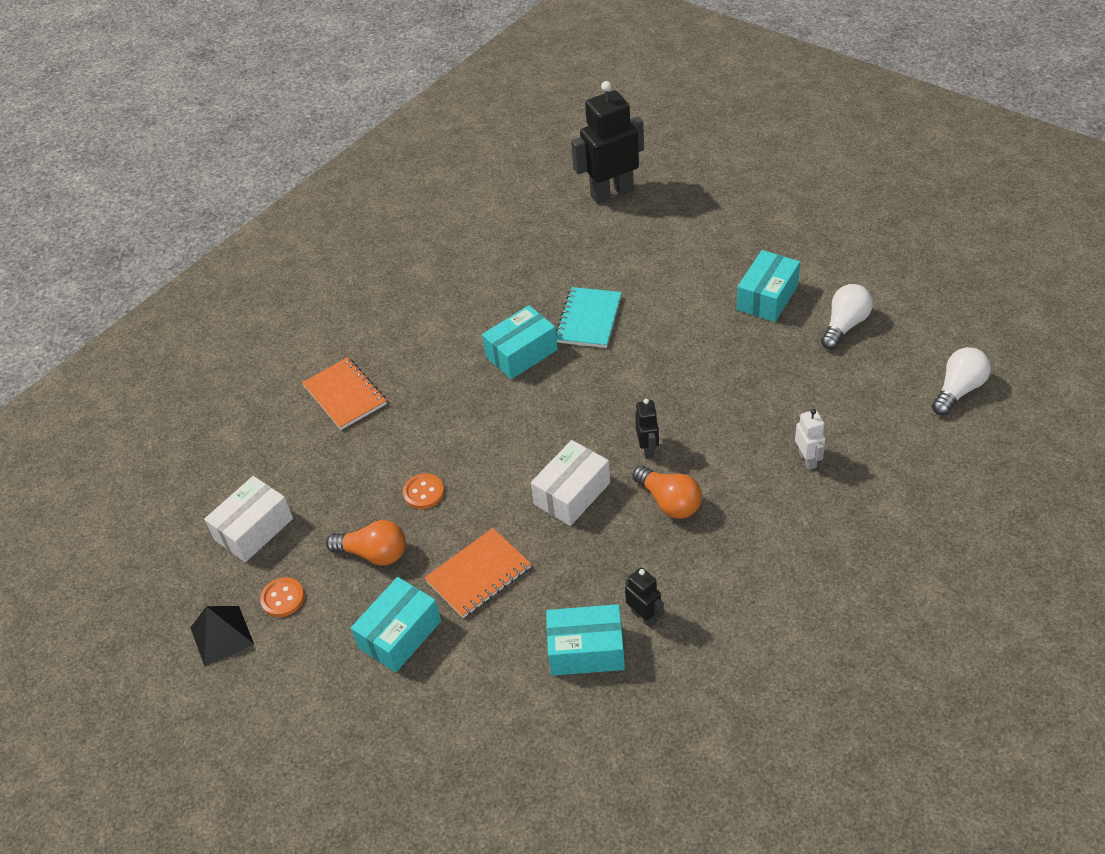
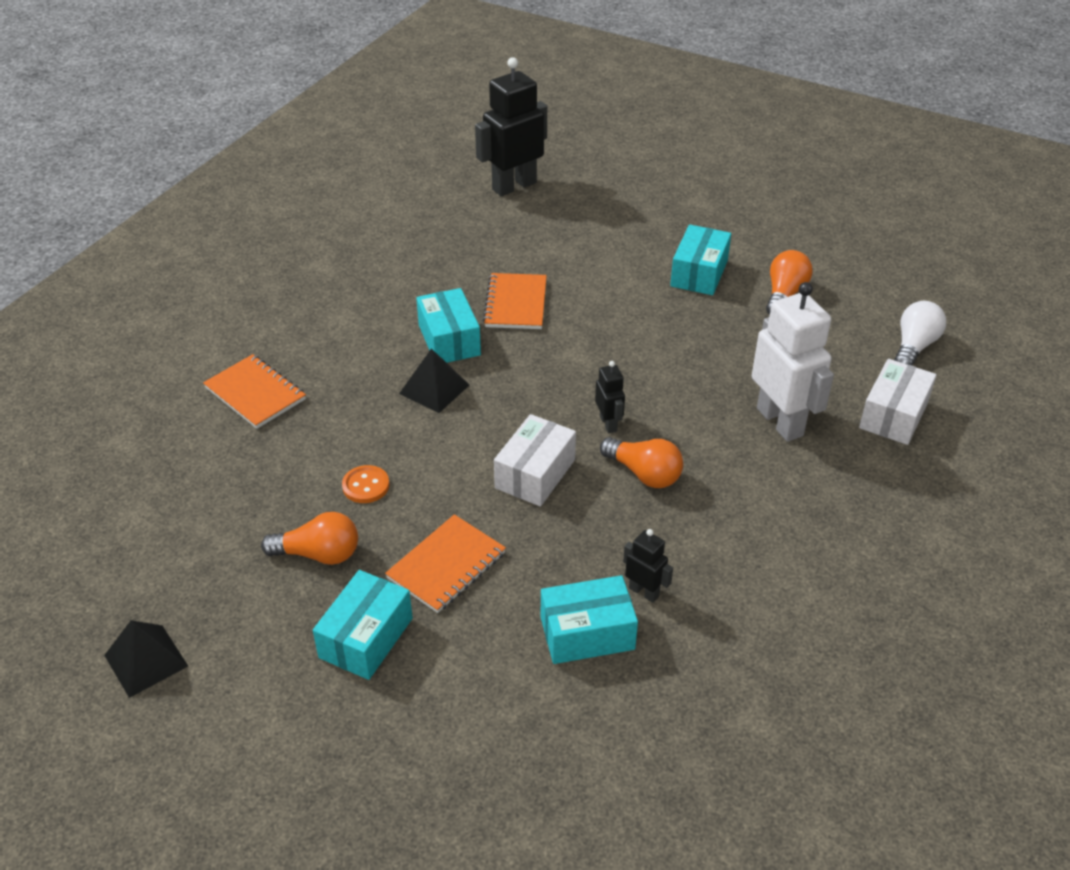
camera: 15 degrees left, 5 degrees down
white box [204,476,293,562] -> white box moved to [859,359,937,445]
orange button [260,577,304,617] -> none
turquoise box [482,305,558,379] -> turquoise box turned 60 degrees counterclockwise [416,288,481,363]
turquoise notebook [556,287,622,348] -> orange notebook [483,273,547,329]
white robot [795,409,825,470] -> white robot [752,282,834,442], size x2.10
white light bulb [821,284,873,349] -> orange light bulb [766,250,813,315]
none -> black pyramid [399,348,469,413]

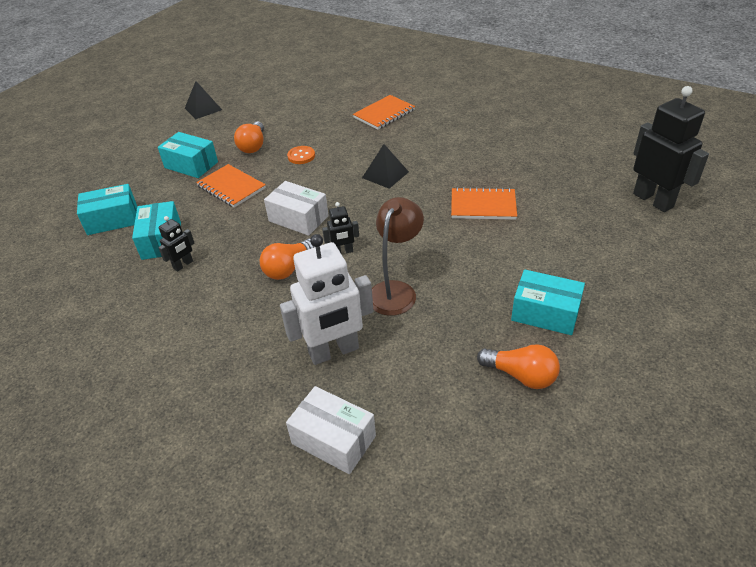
camera: 95 degrees right, 0 degrees up
turquoise box [416,288,481,363] -> turquoise box moved to [77,184,137,235]
white light bulb [894,301,946,366] -> none
none -> brown lamp [372,197,424,316]

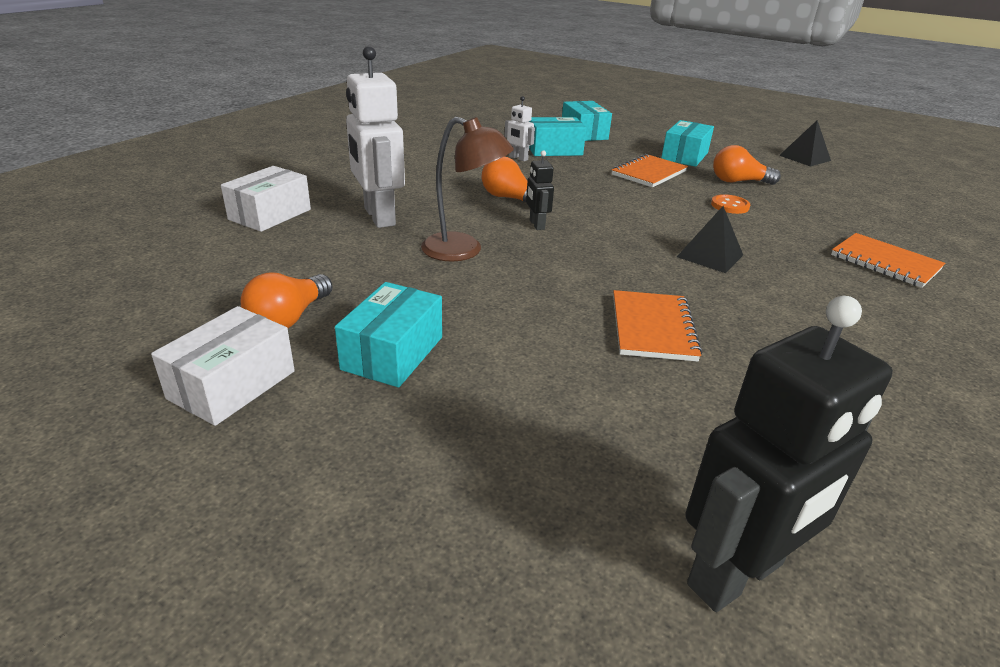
camera: 85 degrees right, 10 degrees down
black robot [158,216,195,272] -> white robot [504,96,535,161]
white box [264,181,329,236] -> white box moved to [151,306,295,426]

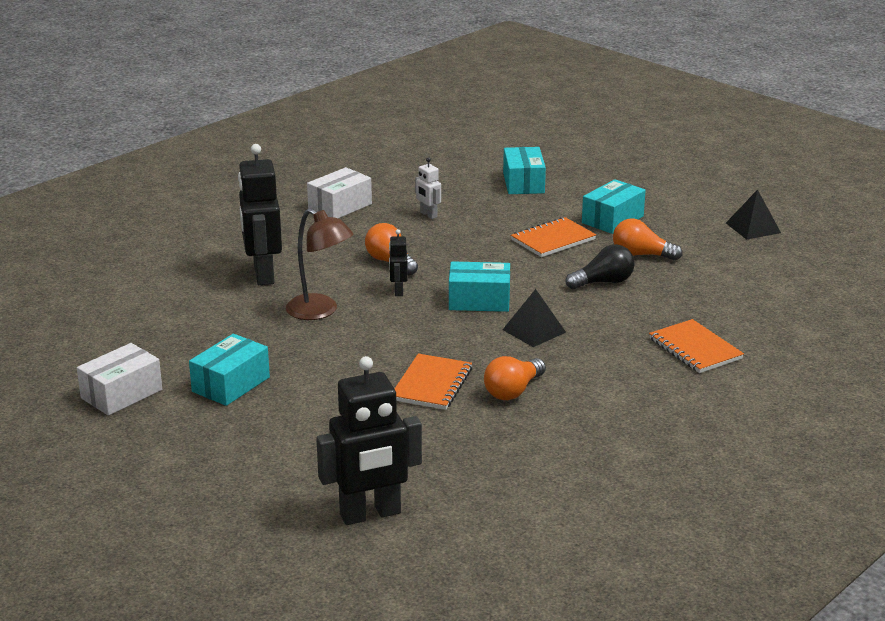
camera: 15 degrees right, 5 degrees down
white box [221,166,311,232] -> white box moved to [307,167,372,218]
orange light bulb [240,273,333,328] -> orange light bulb moved to [484,356,546,400]
white robot [346,46,405,228] -> black robot [238,144,282,285]
turquoise box [529,117,586,156] -> turquoise box moved to [449,261,510,312]
orange button [711,194,750,214] -> black light bulb [565,244,635,289]

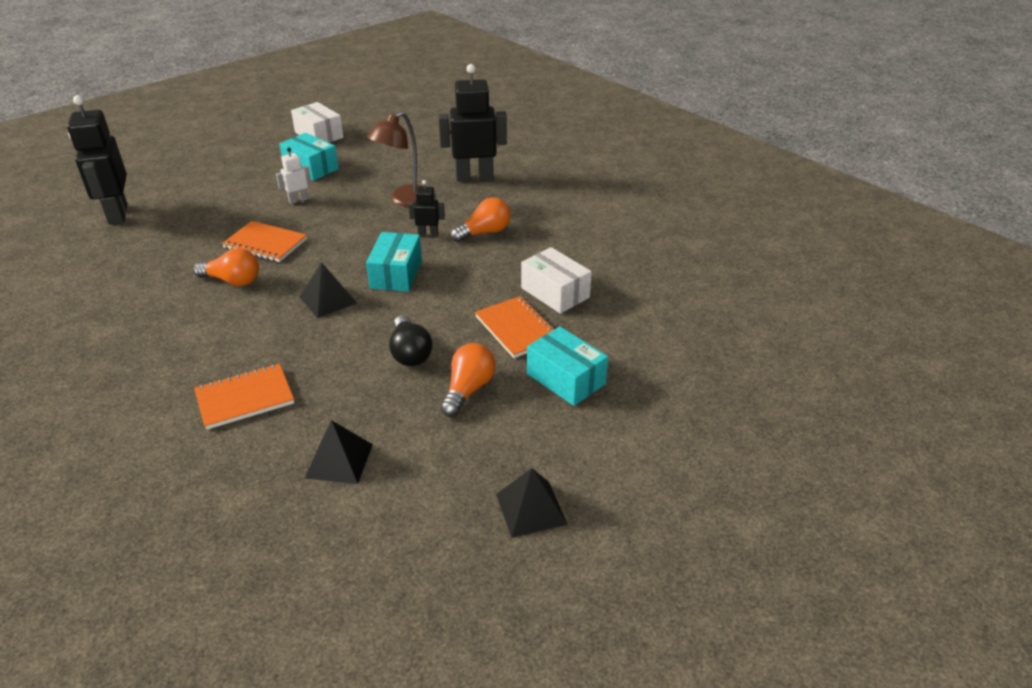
camera: 95 degrees right, 10 degrees up
white box [307,167,372,218] -> white box moved to [521,247,592,314]
white robot [415,157,441,219] -> white robot moved to [276,147,311,204]
orange light bulb [484,356,546,400] -> orange light bulb turned 150 degrees clockwise [193,248,259,286]
turquoise box [503,147,546,194] -> none
none -> black pyramid [305,420,373,484]

